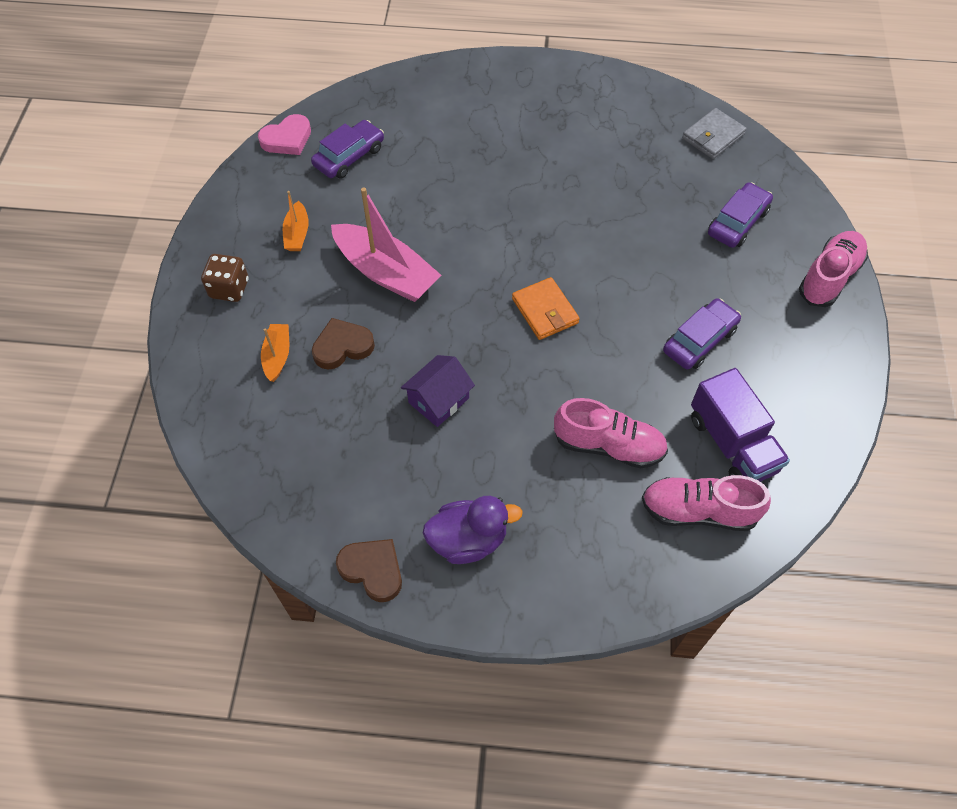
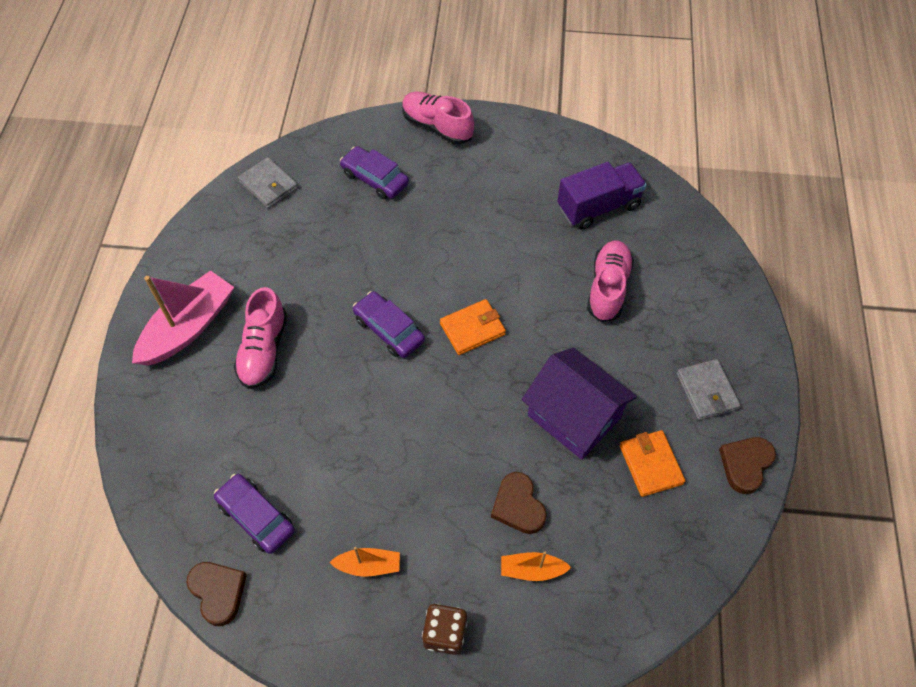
camera: 90 degrees left, 0 degrees up
pink heart [258,114,311,155] -> brown heart [186,562,247,626]
pink boat [331,187,441,302] -> pink boat moved to [132,270,234,366]
purple house [401,355,475,427] -> purple house [522,348,637,460], size x1.66
purple duck [423,496,523,564] -> grey wallet [676,359,741,420]
pink shoe [642,475,771,531] -> pink shoe moved to [234,287,287,389]
purple car [663,298,741,370] -> purple car moved to [353,291,425,358]
none -> orange wallet [620,430,685,497]

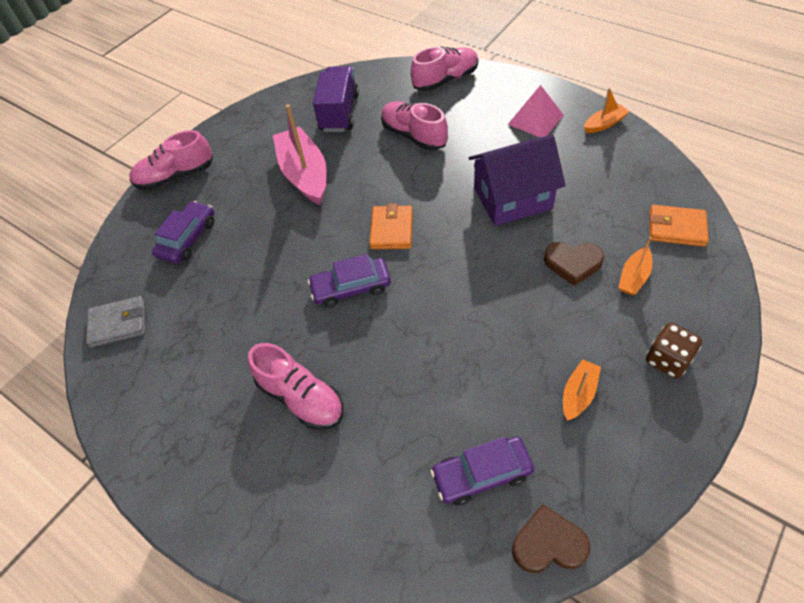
camera: 55 degrees left, 5 degrees down
pink boat [132,270,234,366] -> pink boat moved to [273,104,327,205]
purple car [340,146,409,199] -> purple car turned 135 degrees clockwise [152,201,214,264]
orange wallet [620,430,685,497] -> orange wallet moved to [650,205,709,247]
grey wallet [676,359,741,420] -> pink pyramid [508,85,564,137]
brown heart [719,437,776,494] -> orange boat [584,88,630,133]
none -> pink shoe [411,46,478,91]

